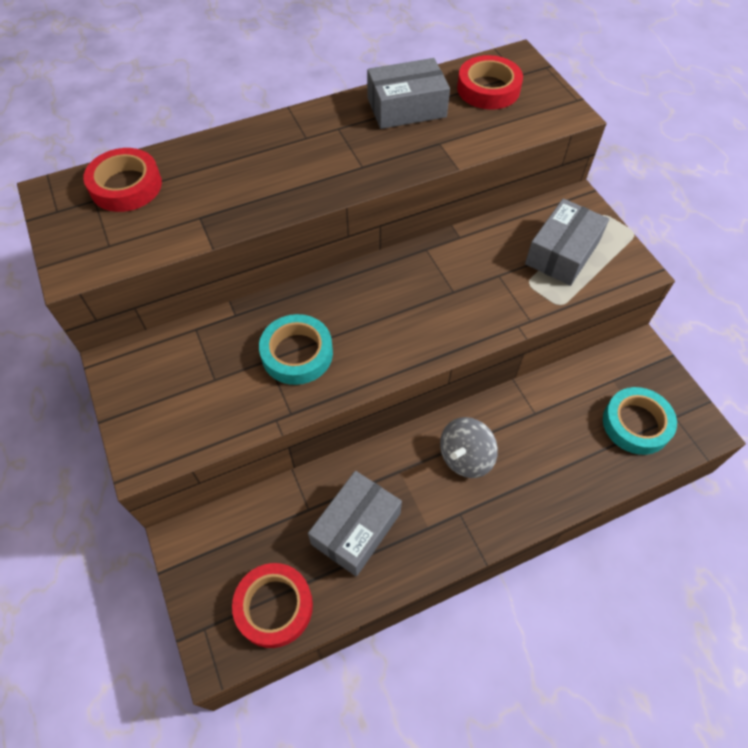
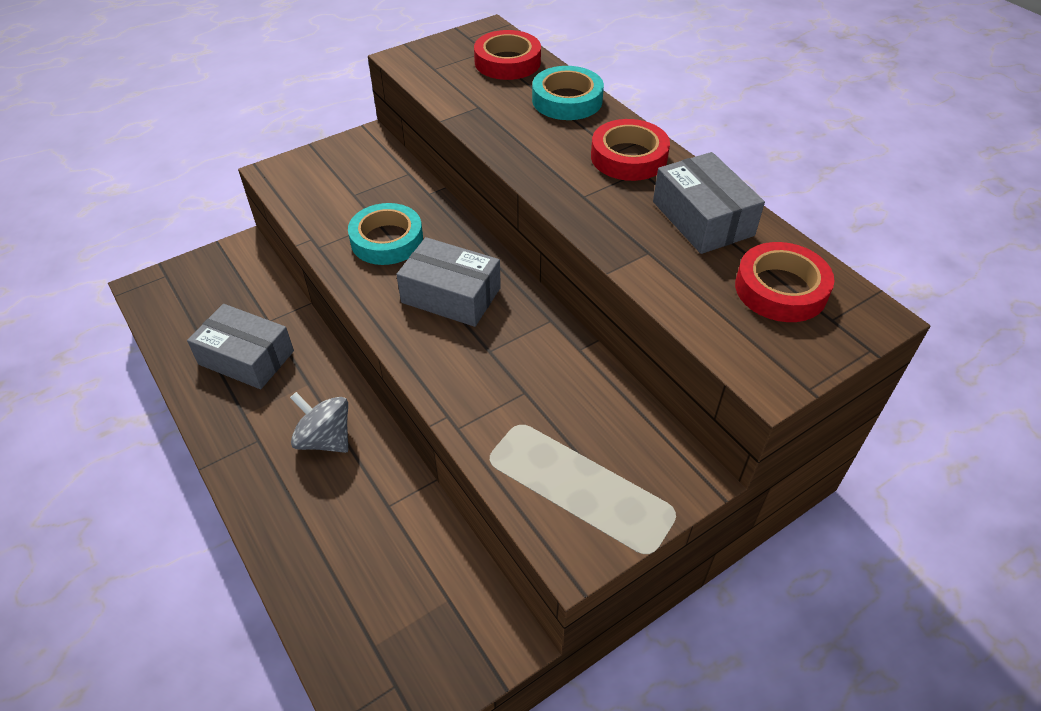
camera: 80 degrees right, 10 degrees down
red tape [232,563,313,648] -> red tape moved to [591,119,670,181]
grey box [525,198,609,286] -> grey box moved to [396,237,501,327]
turquoise tape [603,387,677,455] -> turquoise tape moved to [532,66,604,120]

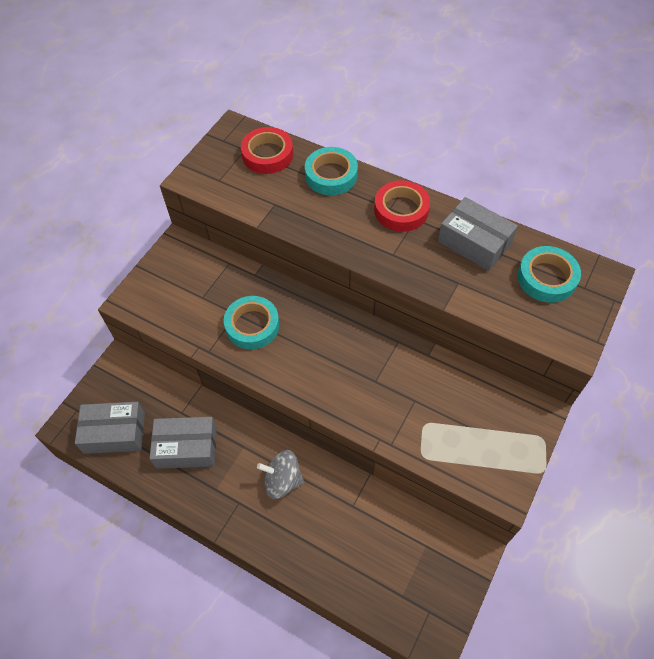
camera: 25 degrees left, 10 degrees up
grey box [396,237,501,327] -> grey box moved to [75,402,145,454]
red tape [735,242,834,322] -> turquoise tape [518,246,581,303]

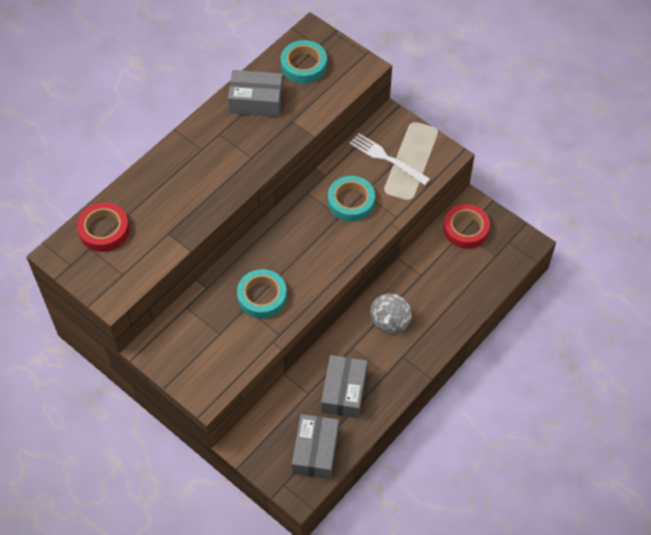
camera: 80 degrees left, 0 degrees up
turquoise tape [305,147,358,195] -> turquoise tape moved to [328,176,375,222]
red tape [374,180,430,232] -> red tape moved to [443,204,490,249]
grey box [438,197,518,271] -> grey box turned 45 degrees clockwise [228,70,283,117]
none -> white fork [349,133,430,185]

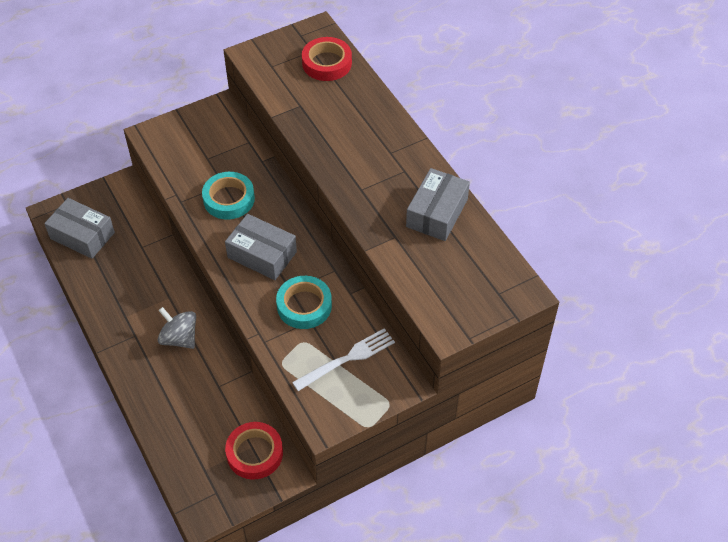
camera: 110 degrees right, 5 degrees down
turquoise tape [281,40,327,84] -> none
grey box [321,355,367,418] -> grey box moved to [225,214,297,280]

